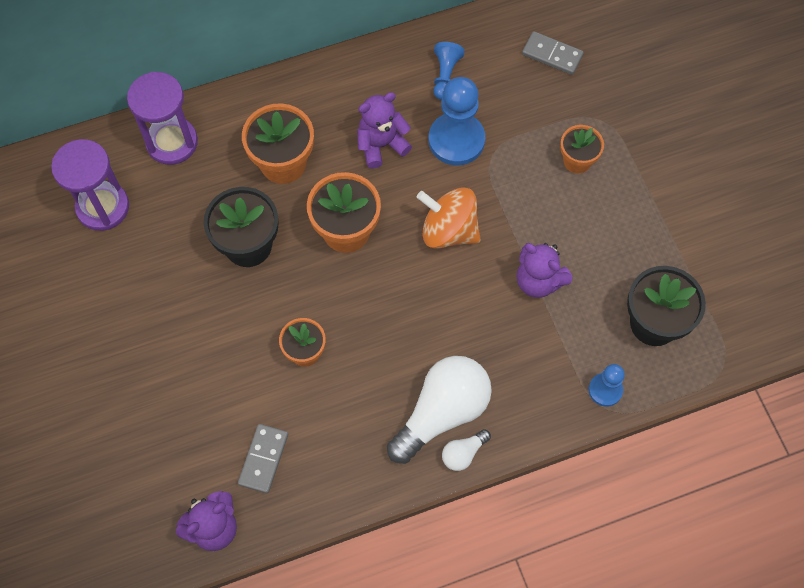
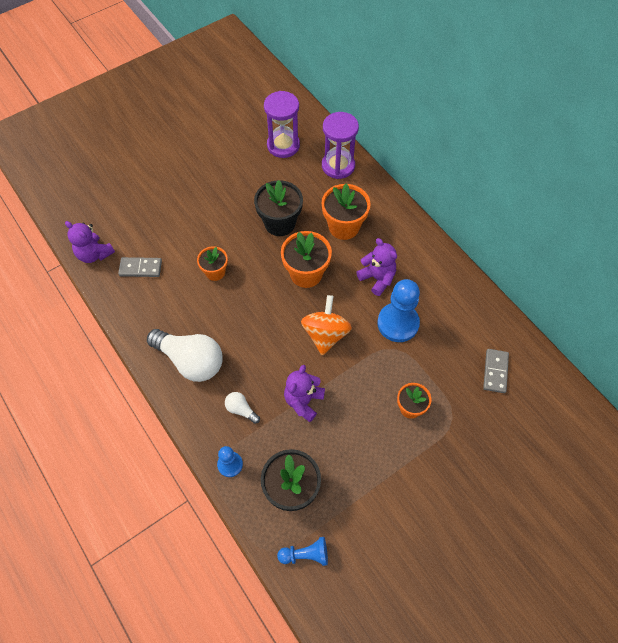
camera: 75 degrees right, 5 degrees down
blue pawn [433,42,465,100] -> blue pawn moved to [277,537,328,566]
white light bulb [442,429,491,471] -> white light bulb moved to [225,392,260,424]

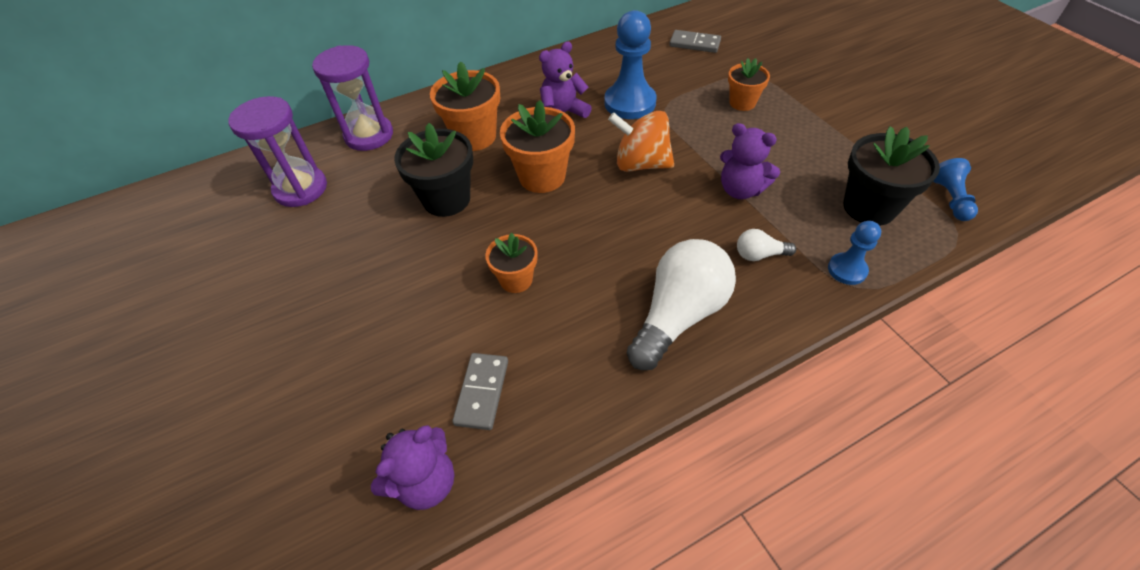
camera: 80 degrees left, 10 degrees down
white light bulb [225,392,260,424] -> white light bulb turned 45 degrees clockwise [737,229,796,261]

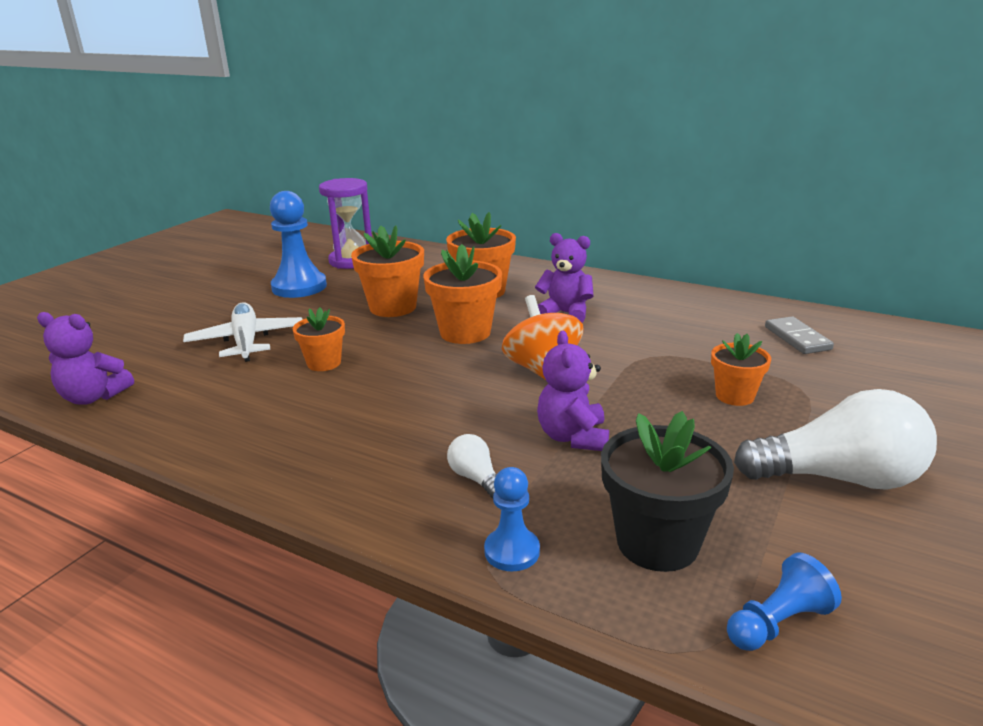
camera: 55 degrees right, 25 degrees down
purple hourglass [312,45,393,151] -> none
black flower pot [394,123,473,217] -> orange flower pot [351,225,424,317]
grey domino [452,353,508,430] -> none
blue pawn [604,10,657,119] -> blue pawn moved to [270,191,327,298]
white light bulb [627,239,736,370] -> white light bulb moved to [734,389,937,490]
none -> white plane [183,302,303,362]

